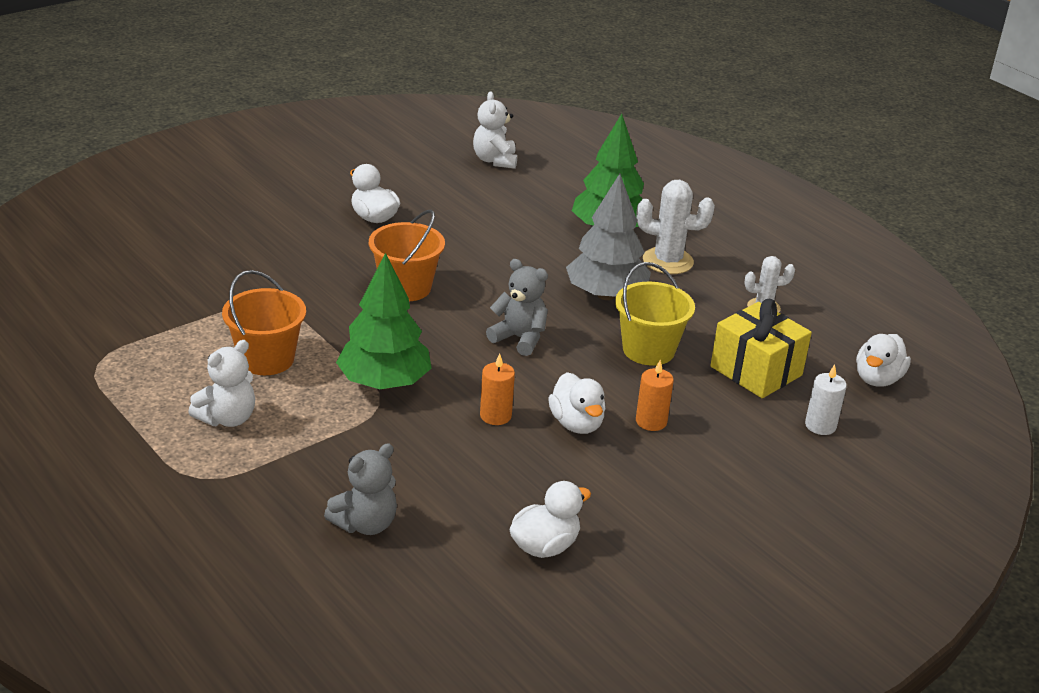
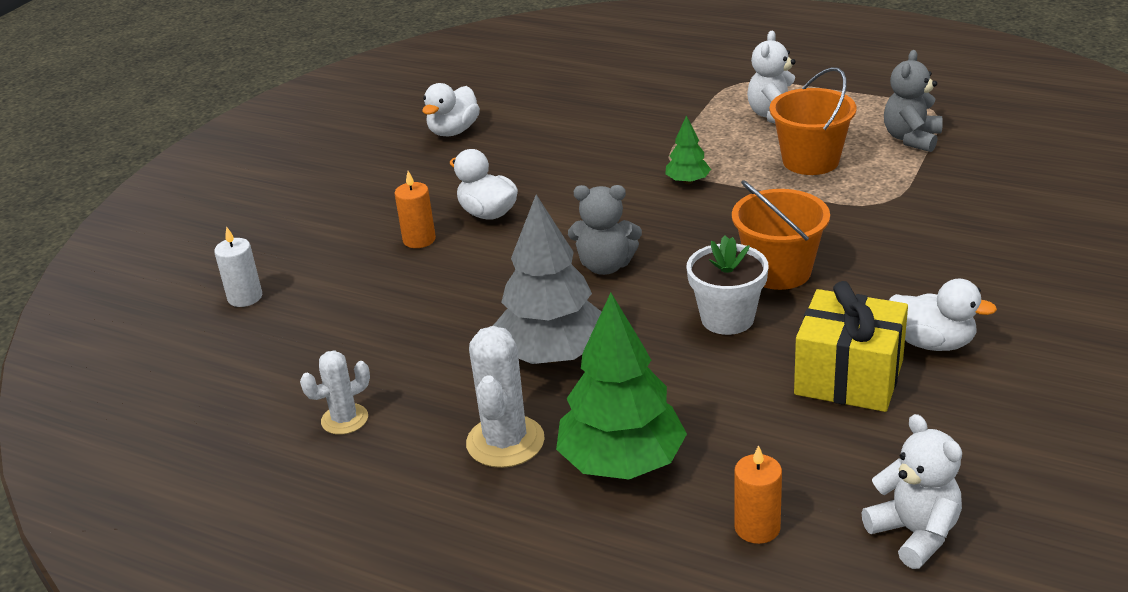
camera: 160 degrees right, 0 degrees up
grey teddy bear [324,443,397,535] -> grey teddy bear moved to [884,50,943,152]
green tree [336,253,432,389] -> green tree [665,115,711,184], size x0.47
orange candle [480,354,515,425] -> orange candle moved to [734,445,782,544]
yellow bucket [615,262,695,366] -> none
white cactus [636,180,715,274] -> white cactus turned 75 degrees counterclockwise [466,326,545,468]
yellow gift [710,299,812,398] -> yellow gift moved to [794,281,908,412]
white duck [856,334,911,387] -> none
none -> white flower pot [687,236,768,335]

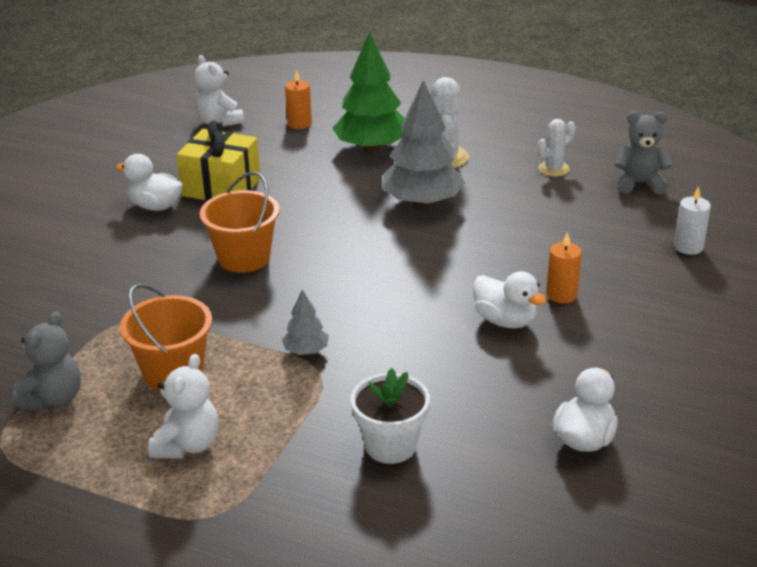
camera: 175 degrees right, 0 degrees up
grey teddy bear [568,185,642,275] -> grey teddy bear moved to [615,112,673,195]
green tree [665,115,711,184] -> grey tree [282,289,329,355]
white flower pot [687,236,768,335] -> white flower pot moved to [351,368,430,464]

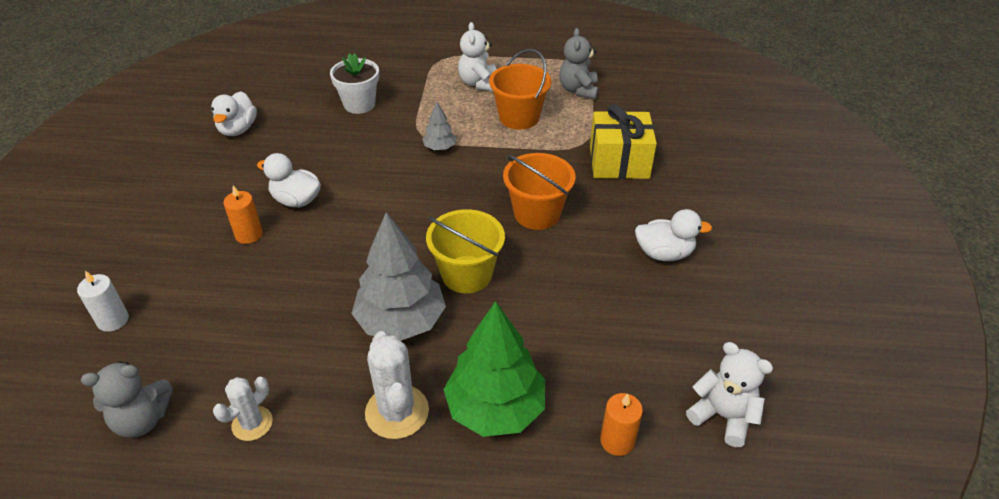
camera: 160 degrees right, 10 degrees up
yellow gift [177,121,260,201] -> yellow gift moved to [590,104,657,179]
none -> yellow bucket [426,209,505,293]

